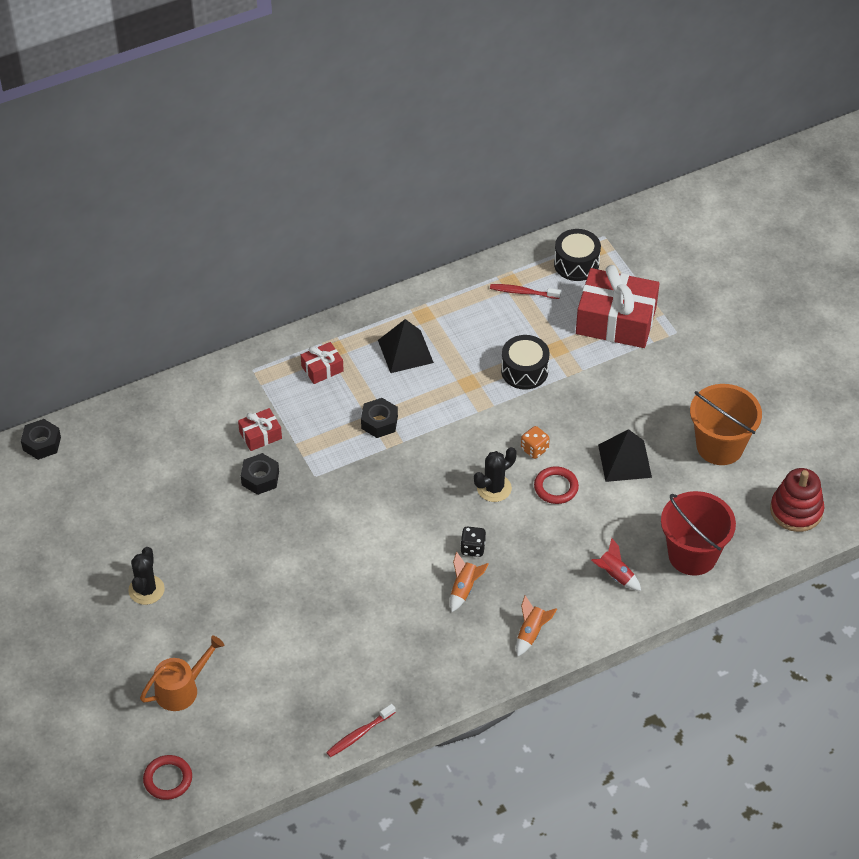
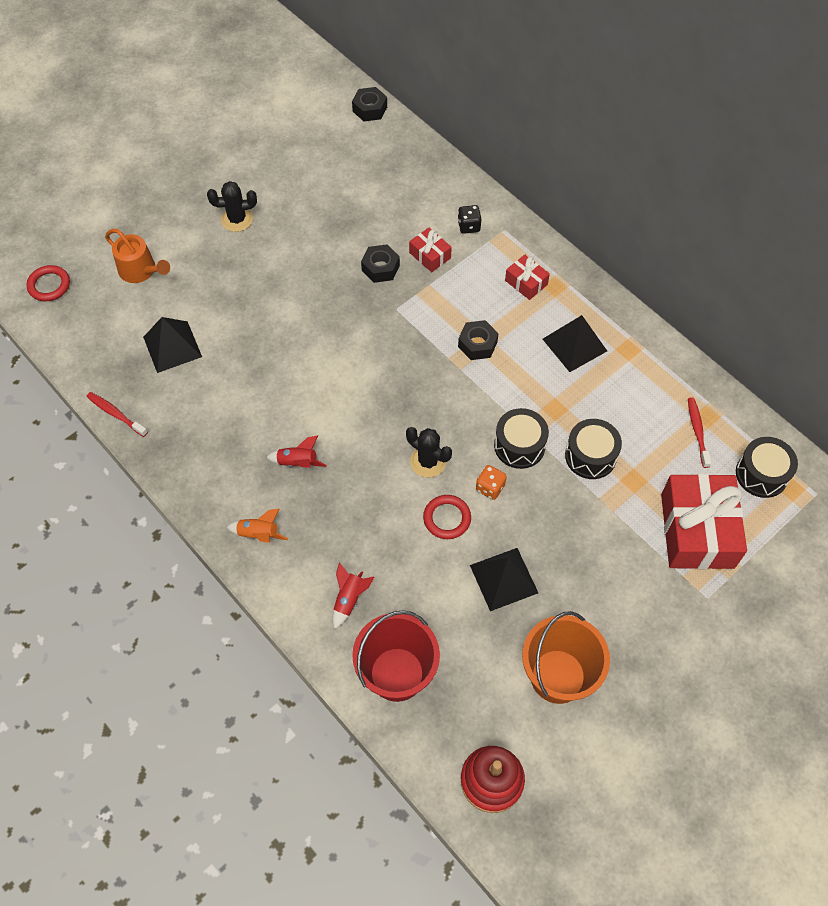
camera: 75 degrees right, 10 degrees up
orange rocket [450,552,489,612] -> red rocket [266,435,327,468]
black dice [460,526,486,557] -> black dice moved to [458,205,481,234]
none -> black pyramid [143,317,202,373]
none -> black drum [494,408,549,469]

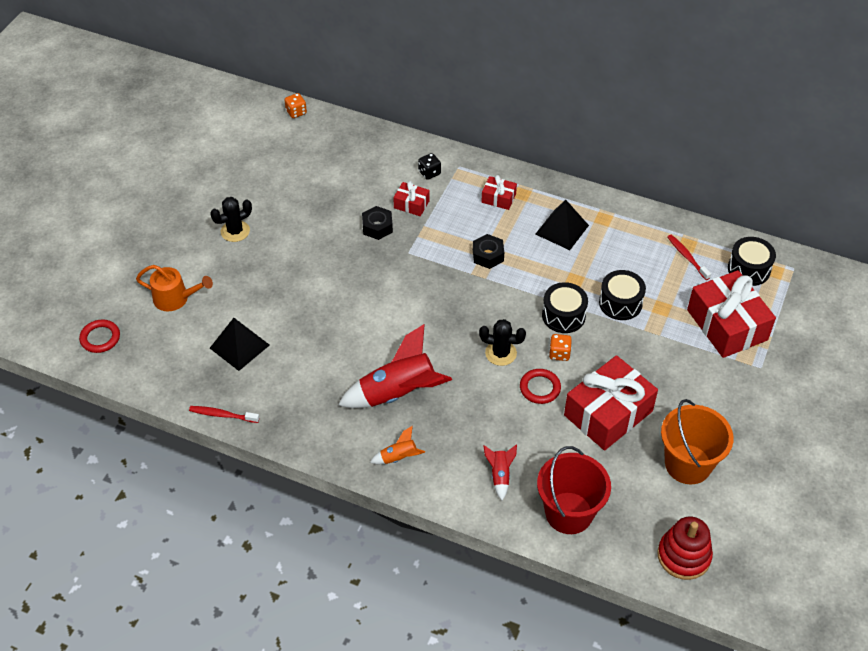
camera: 25 degrees left, 10 degrees down
red rocket [266,435,327,468] -> red rocket [338,324,452,408], size x2.15
black nut [352,87,387,122] -> orange dice [285,93,307,118]
black pyramid [470,548,538,611] -> red gift [564,355,658,450]

